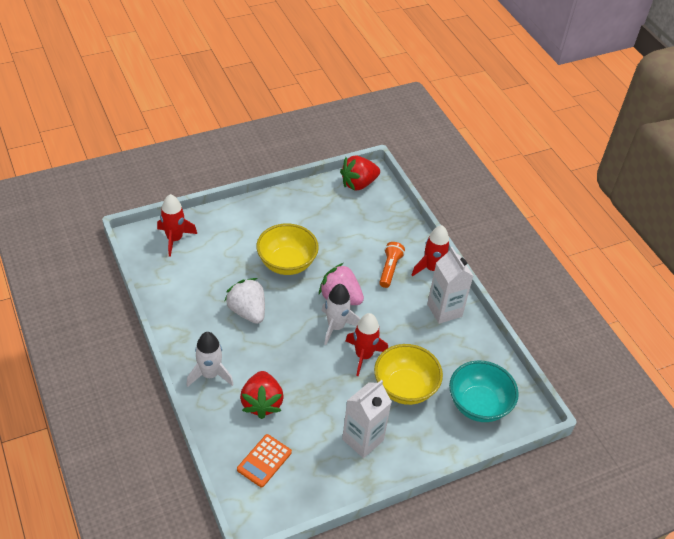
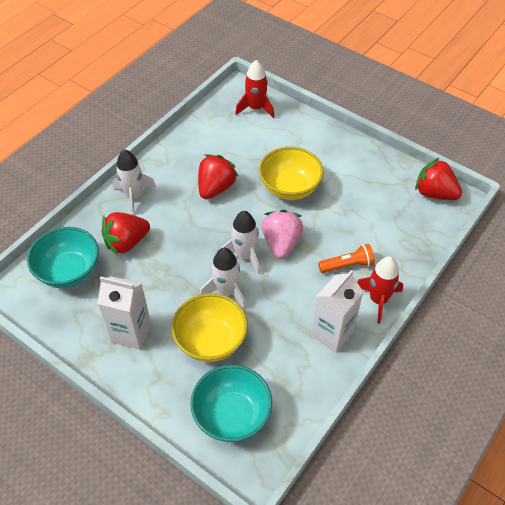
camera: 65 degrees right, 5 degrees up
white strawberry [225,278,265,324] -> red strawberry [198,154,238,199]
orange calculator [237,434,292,487] -> turquoise bowl [27,227,99,288]
red rocket [346,313,388,376] -> white rocket [200,248,246,309]

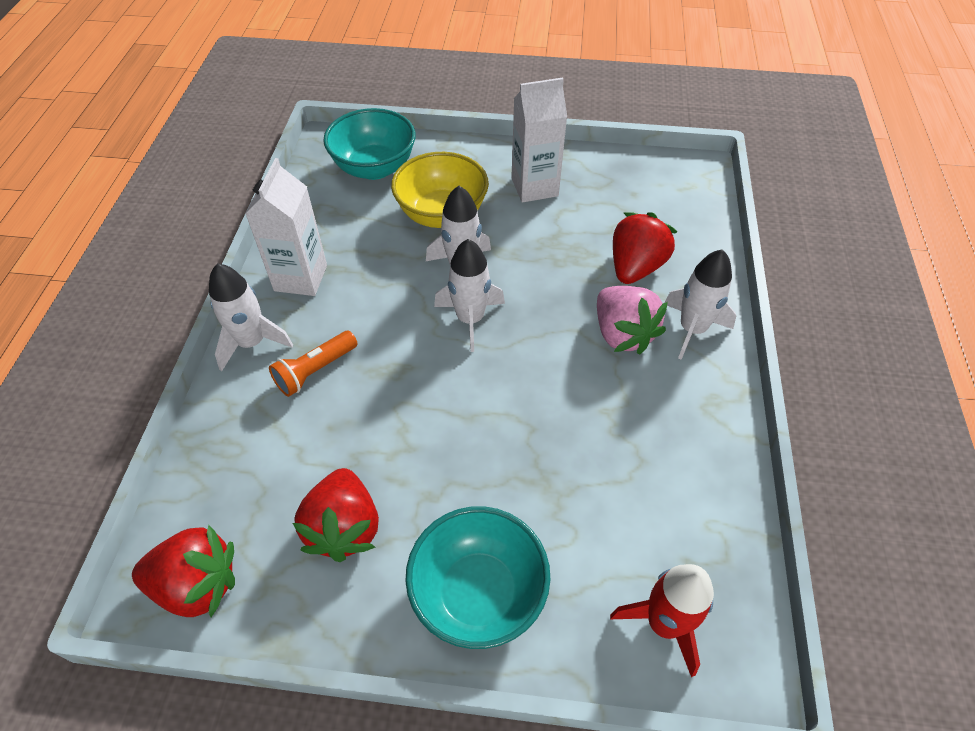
camera: 150 degrees right, 0 degrees up
turquoise bowl [27,227,99,288] -> turquoise bowl moved to [405,506,551,649]
red strawberry [198,154,238,199] -> red strawberry moved to [293,468,379,562]
yellow bowl [259,147,324,200] -> none
pink strawberry [262,210,303,259] -> pink strawberry moved to [597,286,668,355]
red rocket [357,256,403,324] -> white rocket [209,263,293,371]

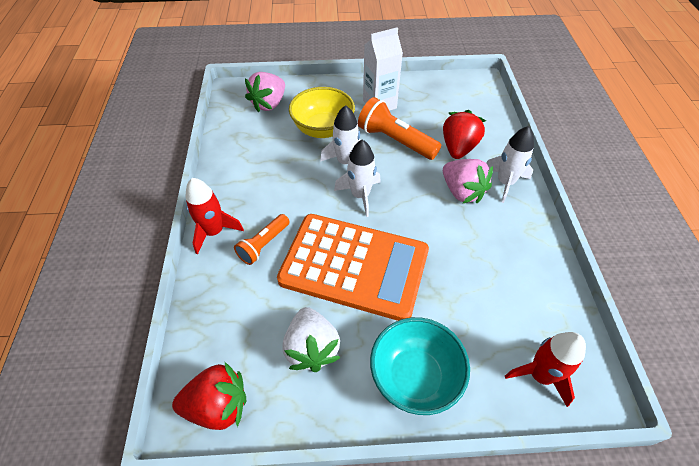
camera: 10 degrees left, 0 degrees up
white rocket [209,263,293,371] -> red rocket [185,178,244,255]
white carton [245,158,327,296] -> none
red strawberry [293,468,379,562] -> white strawberry [283,307,340,372]
turquoise bowl [323,108,416,180] -> pink strawberry [245,72,285,113]
none -> orange calculator [277,214,429,321]
none -> orange flashlight [358,97,441,160]

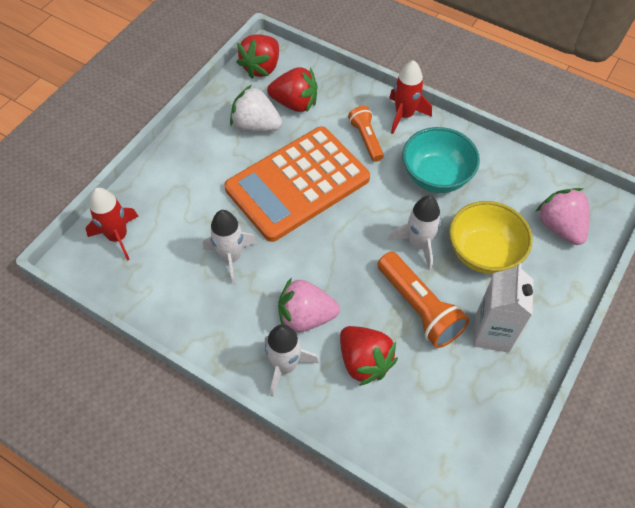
camera: 125 degrees right, 5 degrees up
white rocket [334,140,381,217] -> white rocket moved to [203,210,257,285]
orange flashlight [358,97,441,160] -> orange flashlight turned 75 degrees clockwise [377,252,469,348]
turquoise bowl [370,317,470,415] -> turquoise bowl moved to [402,127,480,193]
none -> red strawberry [267,67,317,112]

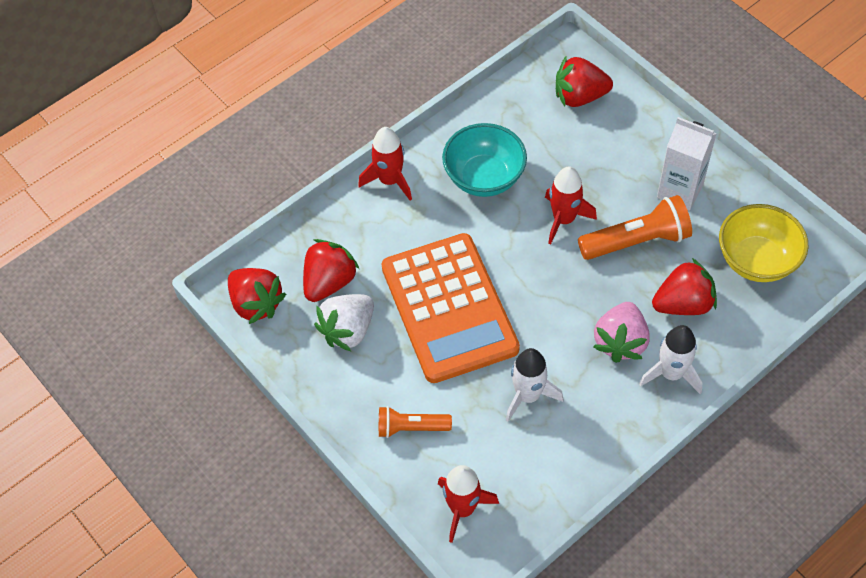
camera: 70 degrees left, 0 degrees up
orange flashlight [348,106,384,162] -> orange flashlight moved to [379,406,452,438]
white rocket [388,196,441,270] -> red rocket [545,166,597,244]
yellow bowl [449,201,533,274] -> yellow bowl moved to [719,204,809,282]
pink strawberry [536,188,589,245] -> red strawberry [556,57,613,107]

